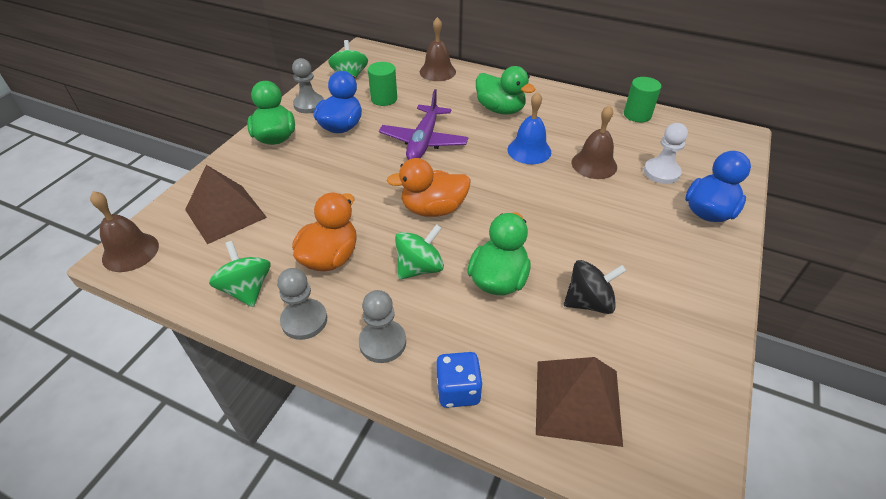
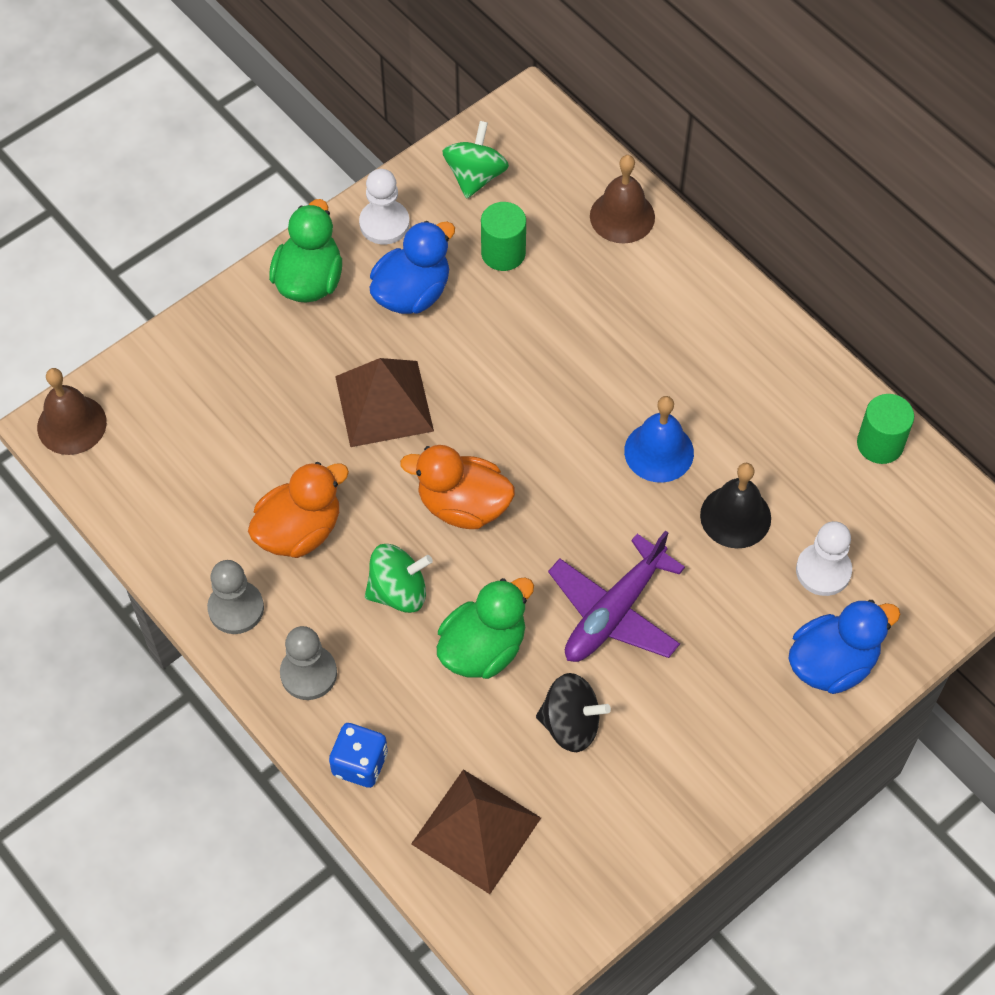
camera: 25 degrees right, 15 degrees up
brown pyramid [185,165,267,244] -> brown pyramid moved to [335,358,434,447]
green spinning top [209,241,271,307] -> none
grey pawn [292,58,324,113] -> white pawn [359,169,410,244]
purple plane [379,89,468,160] -> purple plane moved to [548,530,685,662]
green duck [476,66,535,114] -> none
brown bell [572,105,617,179] -> black bell [700,462,771,548]

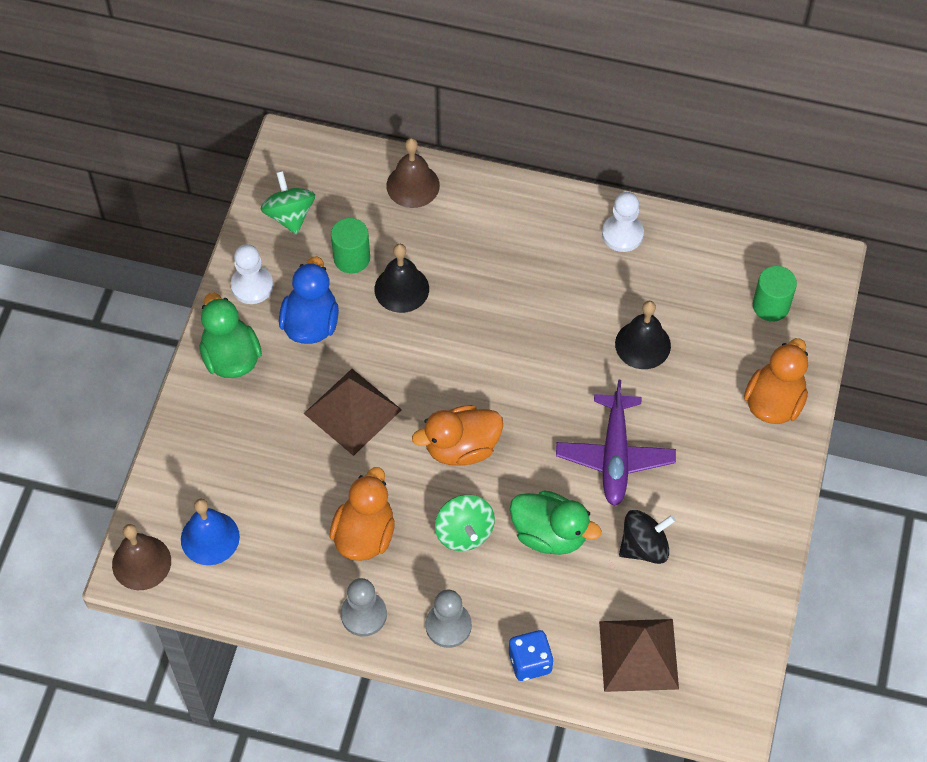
camera: 35 degrees left, 0 degrees up
green spinning top [365,544,433,613] -> green spinning top turned 120 degrees clockwise [435,495,495,551]
green duck [437,577,534,679] -> green duck turned 105 degrees clockwise [510,490,602,555]
blue bell [624,396,694,483] -> blue bell moved to [181,498,240,565]
blue duck [789,600,901,694] -> orange duck [744,338,808,424]
white pawn [796,521,852,596] -> white pawn moved to [602,192,644,252]
green cylinder [857,394,914,464] -> green cylinder moved to [753,266,797,322]
none -> black bell [375,244,429,313]

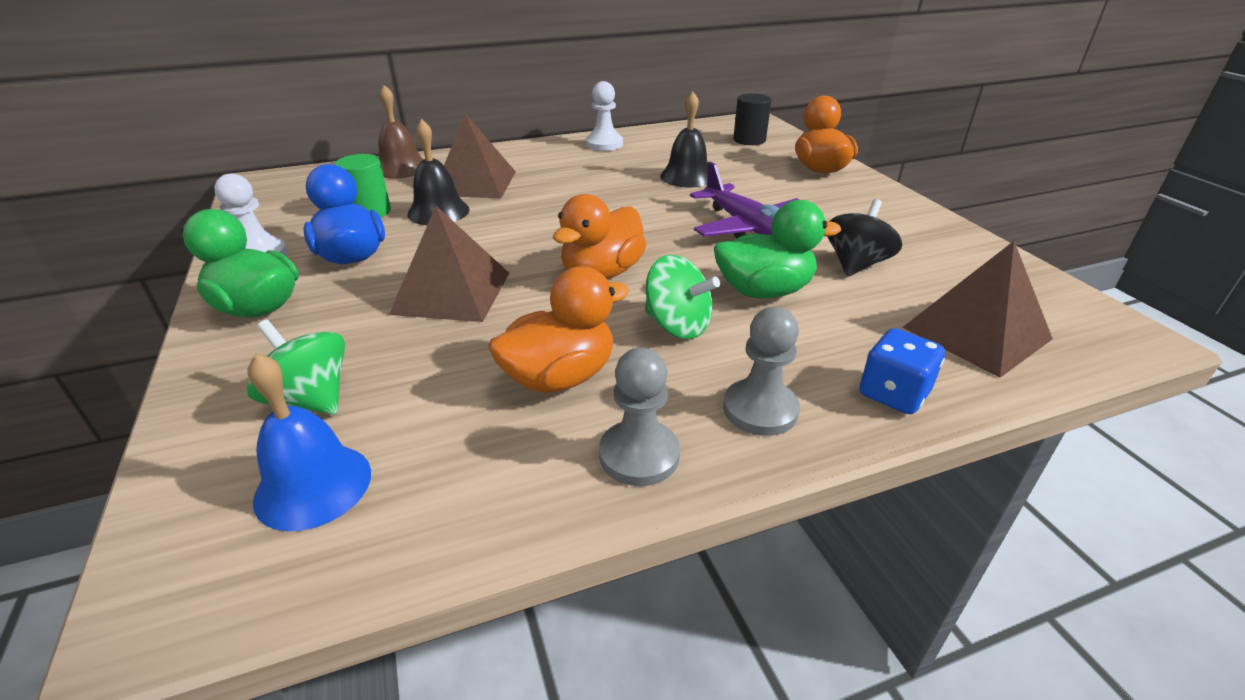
camera: 35 degrees left, 25 degrees down
brown bell [112,524,171,590] -> none
green spinning top [260,171,315,235] -> green spinning top moved to [247,319,345,415]
orange duck [330,467,395,561] -> orange duck turned 75 degrees clockwise [488,266,629,393]
green cylinder [753,266,797,322] -> black cylinder [733,93,771,145]
none -> brown pyramid [444,113,516,198]

